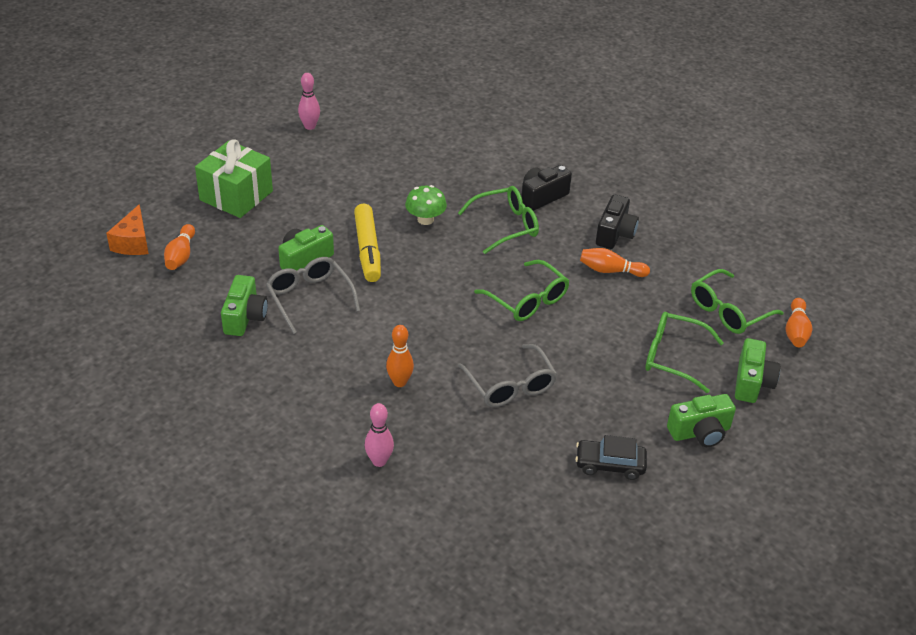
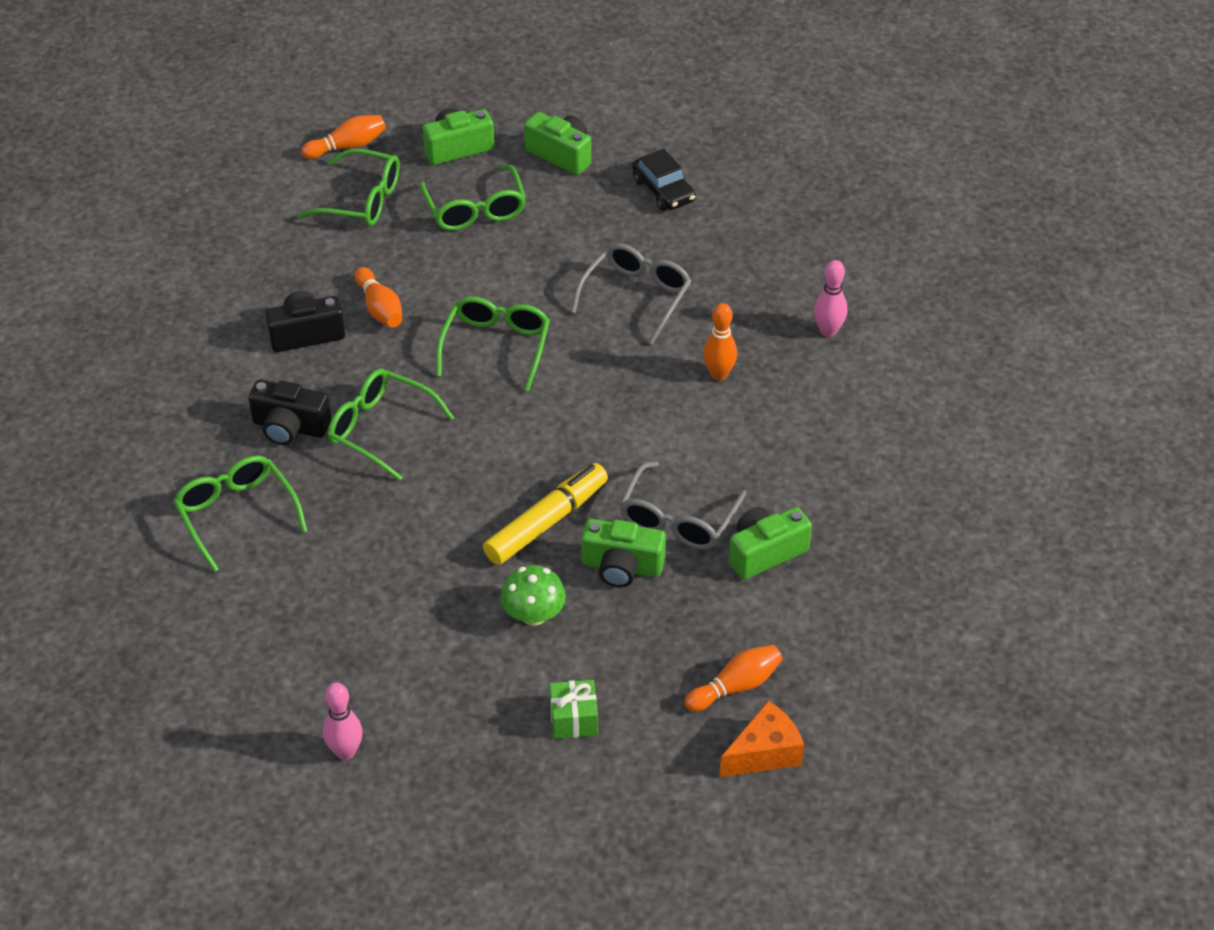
camera: 125 degrees left, 5 degrees up
green gift [195,139,273,218] -> green gift [550,680,598,739], size x0.51
green mushroom [405,185,447,225] -> green mushroom moved to [501,565,566,626]
none -> green glasses [173,455,307,572]

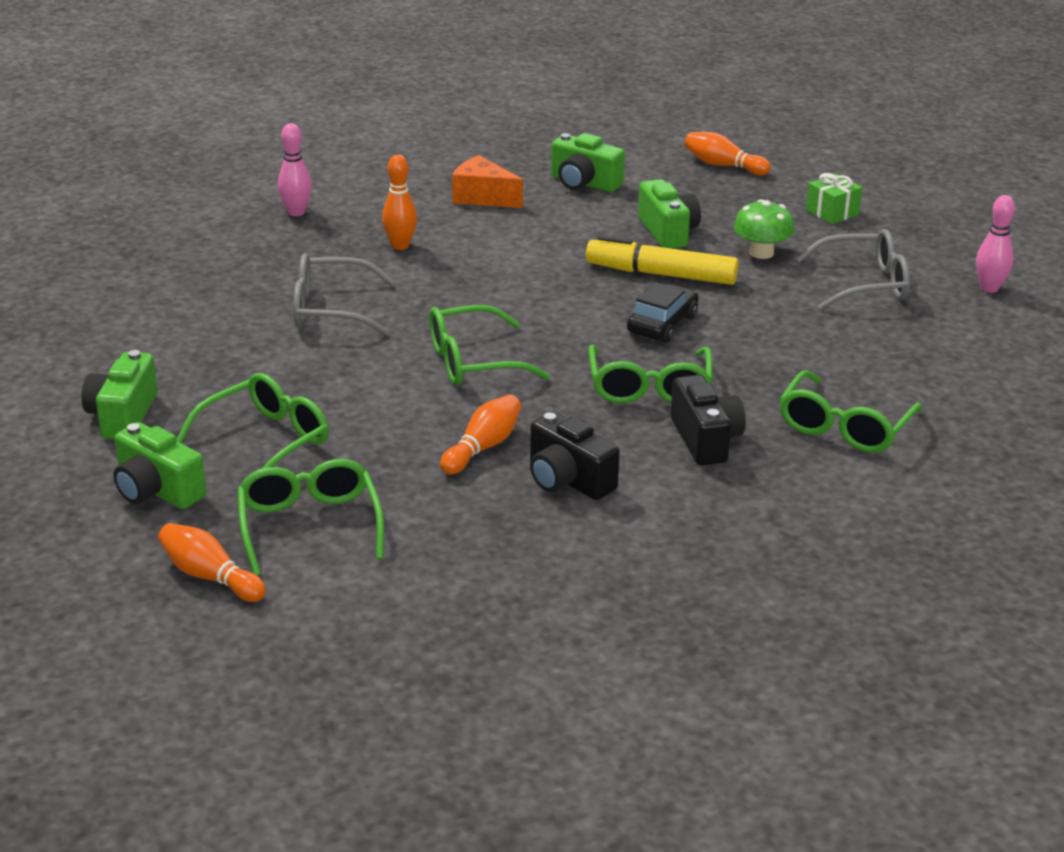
camera: 120 degrees left, 15 degrees down
grey glasses [619,461,747,550] -> grey glasses moved to [796,229,910,310]
black car [632,149,696,211] -> black car moved to [627,282,699,343]
orange cheese [720,701,804,777] -> orange cheese moved to [452,155,523,208]

